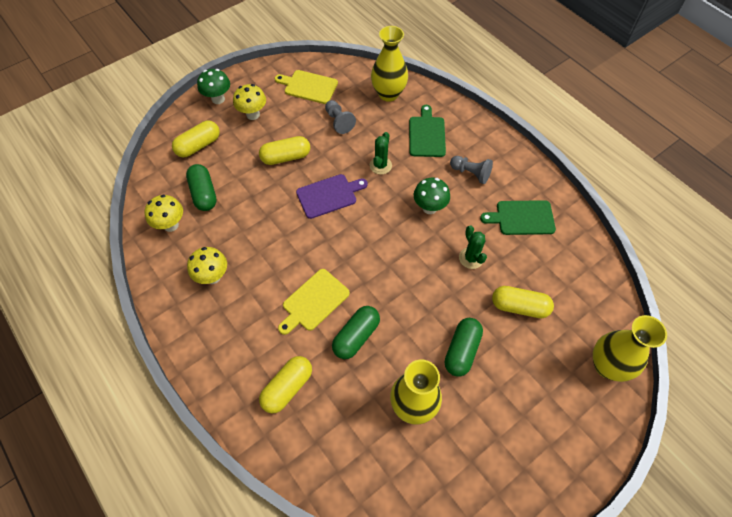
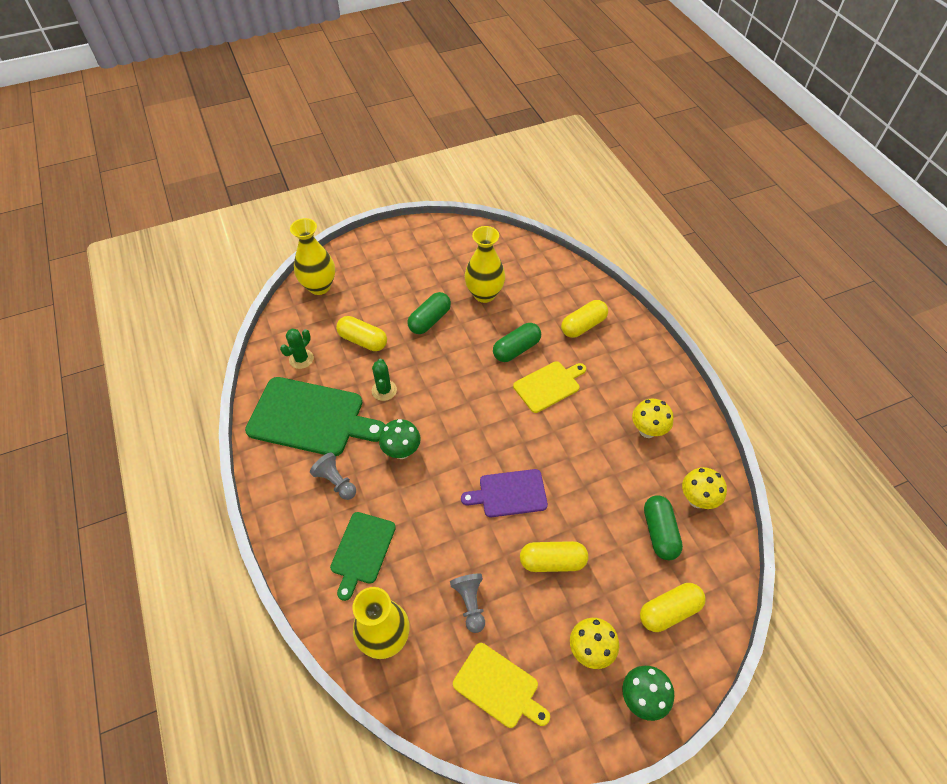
camera: 165 degrees left, 5 degrees down
green cactus [370,132,392,175] -> green cactus moved to [280,329,314,369]
green cutting board [480,200,556,235] -> green cutting board [245,377,385,456], size x1.72

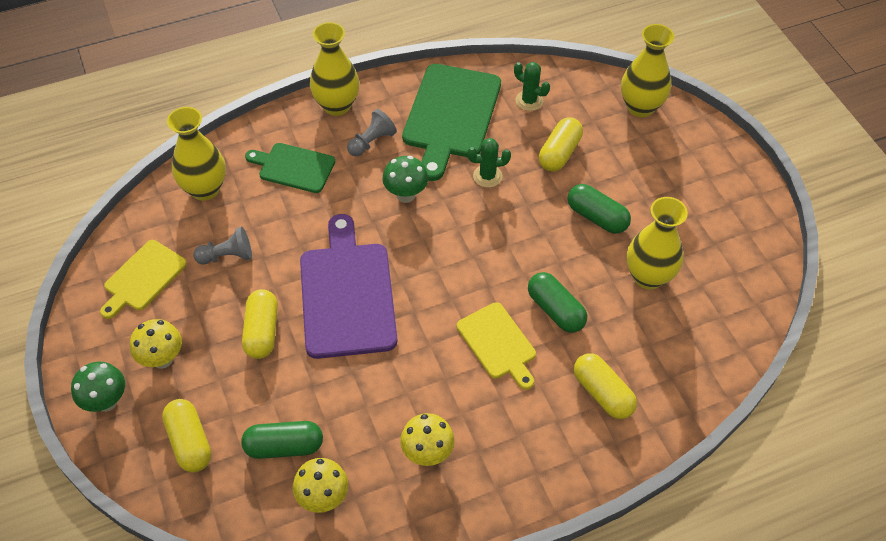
camera: 90 degrees right, 0 degrees up
purple cutting board [461,469,548,517] -> purple cutting board [300,214,397,359], size x1.72
none -> yellow vase [310,22,359,116]

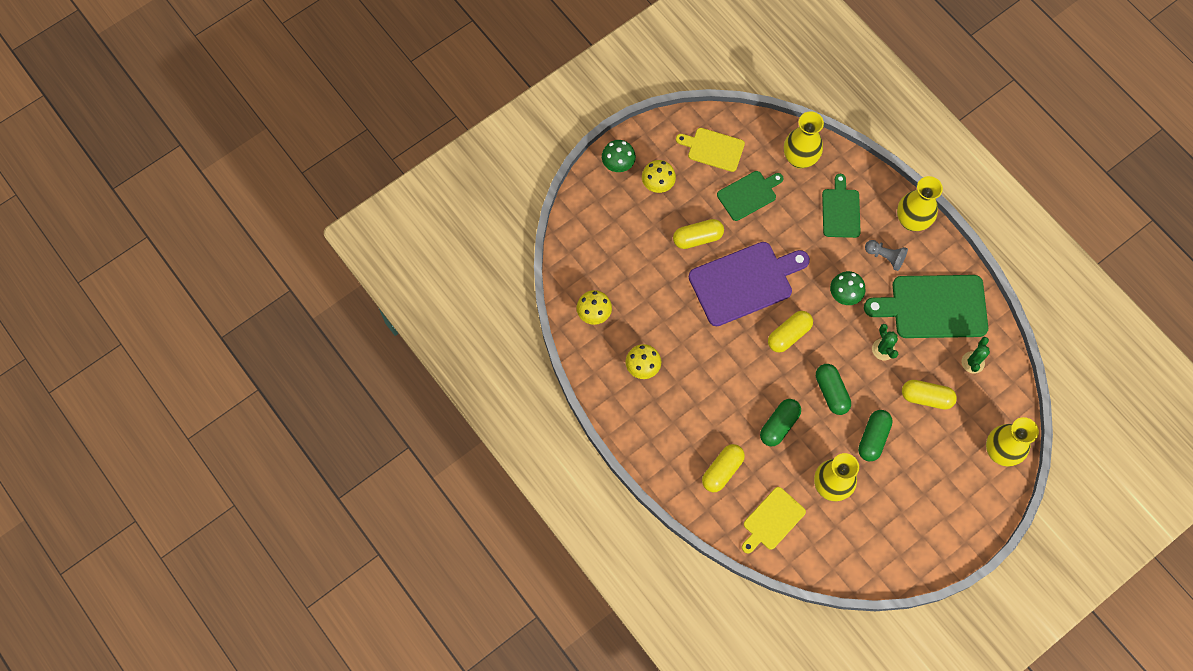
camera: 75 degrees right, 15 degrees up
yellow capsule [162,399,211,473] -> yellow capsule moved to [768,311,813,352]
grey pawn [193,227,252,264] -> green cutting board [717,171,783,221]
green capsule [241,421,323,459] -> green capsule moved to [816,364,851,415]
yellow cutting board [457,302,536,390] -> yellow cutting board moved to [742,487,806,553]

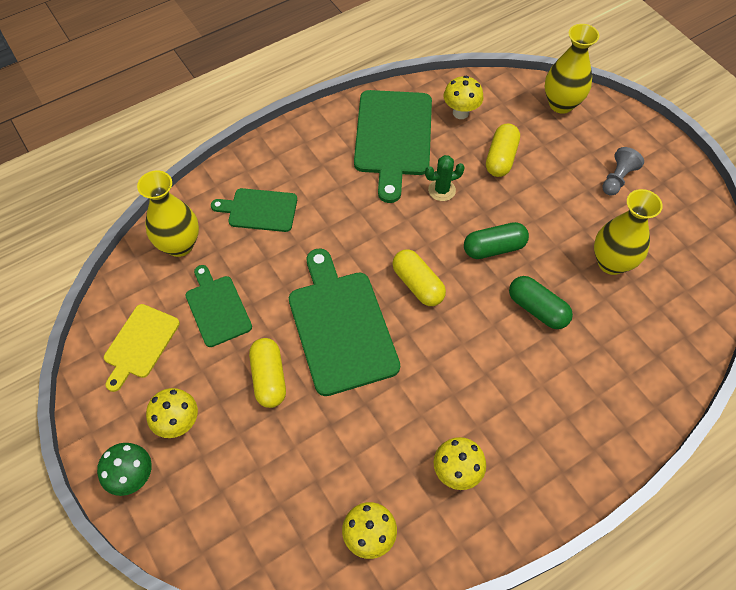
camera: 85 degrees left, 10 degrees down
purple cutting board [689,242,810,326] -> green cutting board [289,248,400,396]
yellow capsule [702,444,745,492] -> none
yellow cutting board [742,487,806,553] -> none
green mushroom [830,271,865,305] -> none
green capsule [858,410,893,461] -> none
grey pawn [865,240,908,271] -> grey pawn moved to [602,147,644,196]
yellow vase [897,176,943,231] -> none
green cactus [961,337,990,374] -> yellow mushroom [443,76,484,119]

